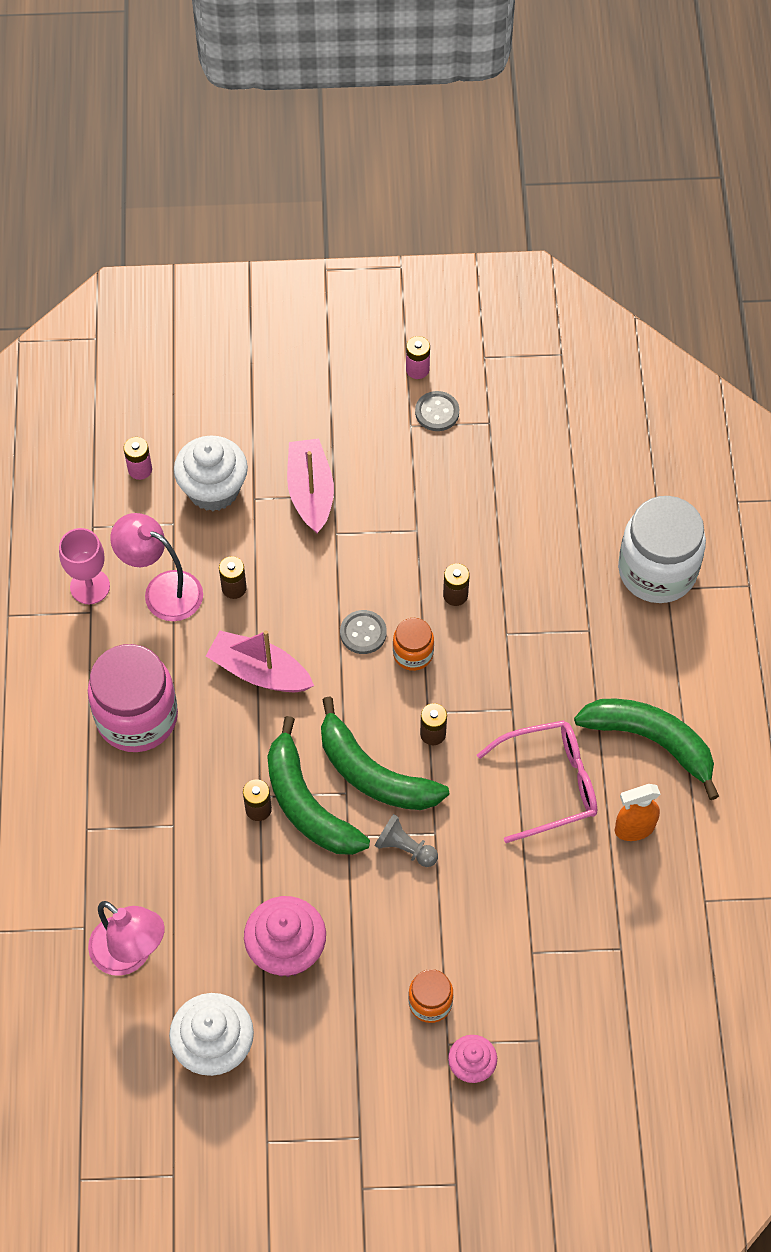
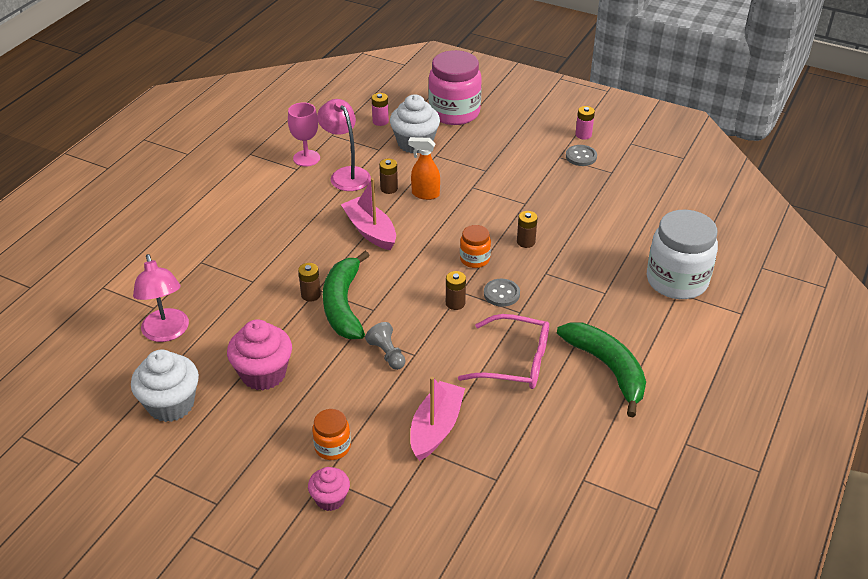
camera: 30 degrees right, 20 degrees down
pink jar [88,644,178,752] -> pink jar moved to [428,50,482,125]
pink boat [287,438,334,533] -> pink boat moved to [410,377,465,461]
green banana [321,697,449,810] -> none
grey button [340,610,387,654] -> grey button moved to [484,279,520,307]
orange spray bottle [615,784,660,841] -> orange spray bottle moved to [408,137,440,200]

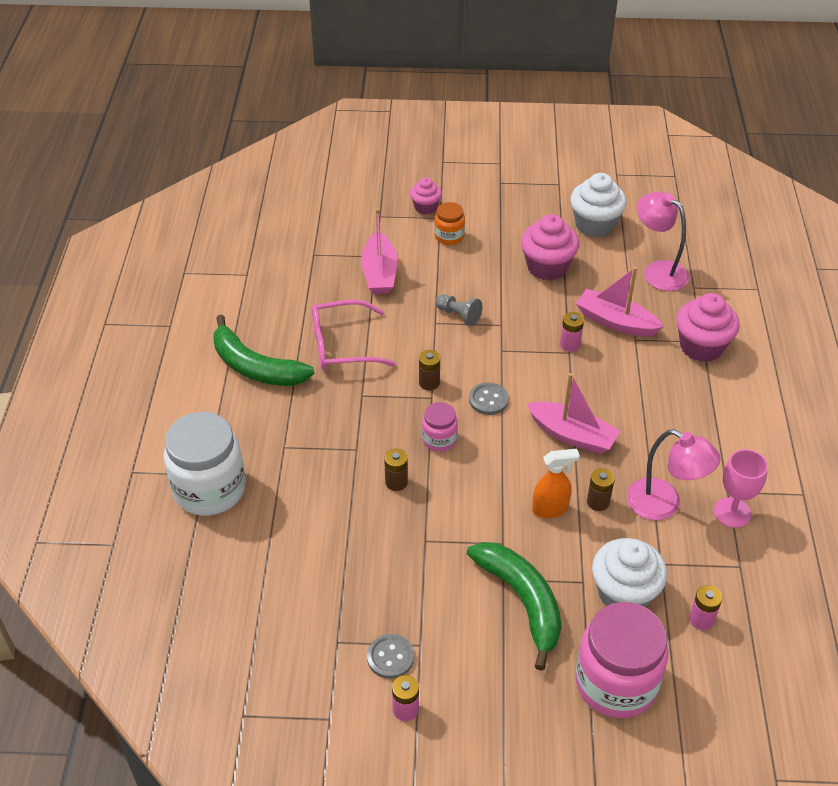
camera: 155 degrees right, 5 degrees up
brown battery [298,263,321,302] -> pink battery [560,312,584,352]
green banana [323,251,370,339] -> green banana moved to [467,542,562,671]
orange jar [460,225,491,268] -> pink jar [422,402,458,452]
grey button [484,279,520,307] -> grey button moved to [469,382,509,415]
none -> pink boat [576,267,663,337]
none -> pink cupcake [676,293,739,362]

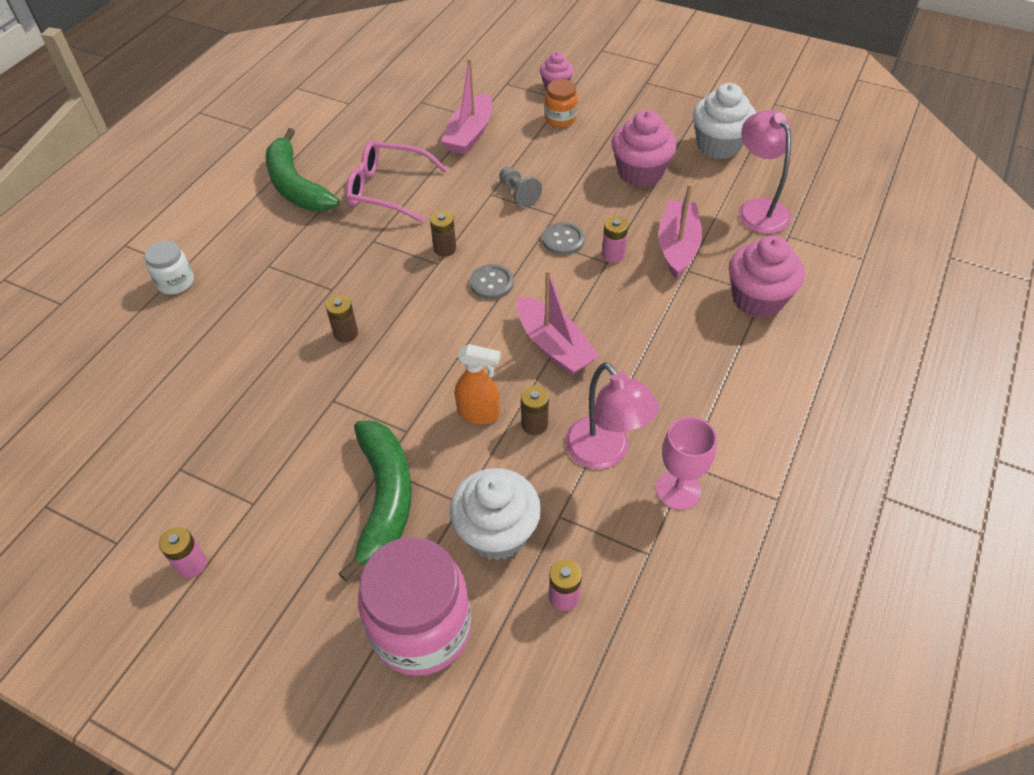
camera: 25 degrees right, 5 degrees up
white jar [164,412,246,516] -> white jar [144,240,194,294], size x0.50
grey button [367,634,414,679] -> grey button moved to [542,222,584,255]
pink jar [422,402,458,452] -> none
pink boat [576,267,663,337] -> pink boat turned 45 degrees clockwise [658,183,702,278]

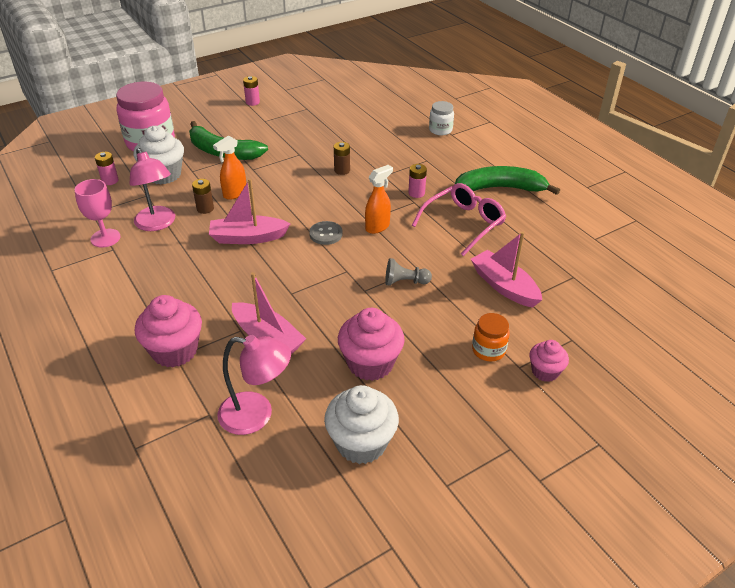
camera: 120 degrees right, 10 degrees down
brown battery [430,211,456,257] -> orange spray bottle [365,165,393,234]
grey button [542,222,584,255] -> none
pink lamp [565,362,659,469] -> pink lamp turned 120 degrees counterclockwise [130,148,175,231]
pink battery [602,216,628,263] -> pink battery moved to [408,164,427,198]

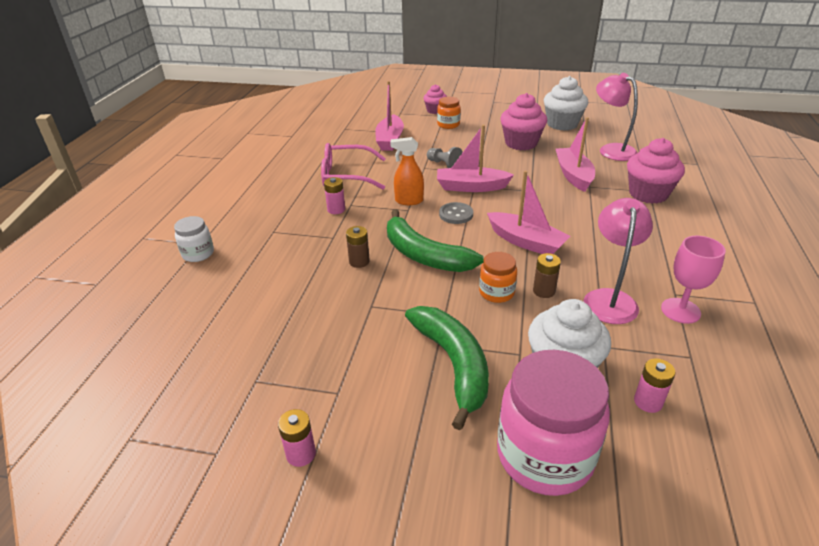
camera: 135 degrees left, 5 degrees down
orange spray bottle [213,135,246,200] -> orange jar [479,252,517,303]
green banana [455,166,560,195] -> green banana moved to [387,209,484,272]
none -> pink boat [437,125,514,192]

